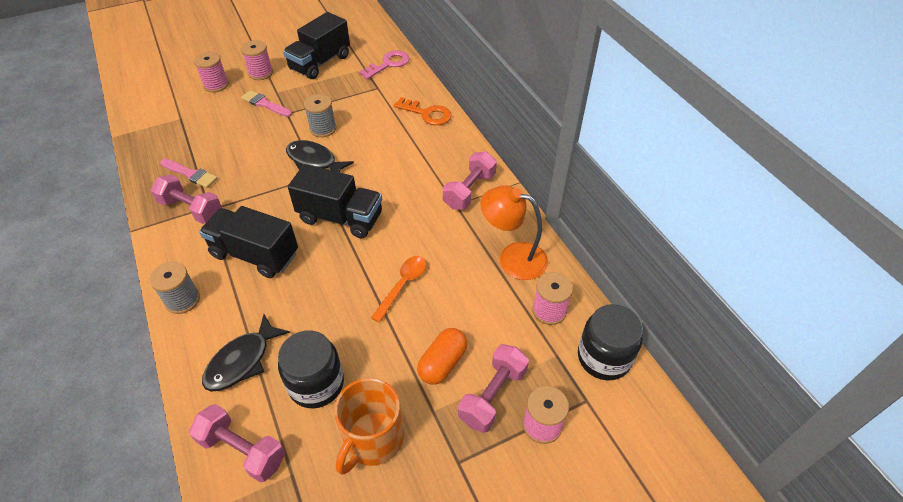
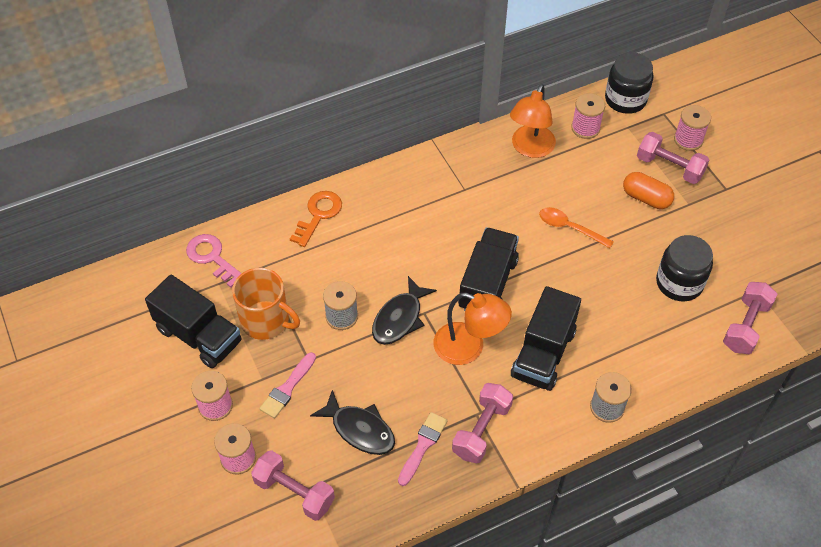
camera: 90 degrees left, 5 degrees up
black fish [202,314,290,392] -> black fish moved to [310,390,395,455]
orange mug [334,378,404,475] -> orange mug moved to [232,268,300,340]
pink dumbbell [443,152,497,210] -> pink dumbbell moved to [251,450,335,521]
none -> orange lamp [434,293,512,365]

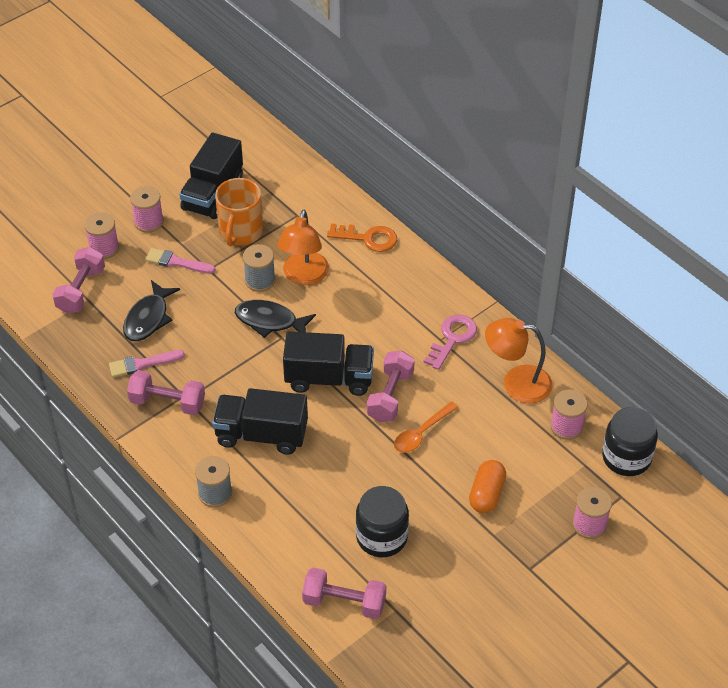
camera: 75 degrees right, 5 degrees down
pink key [186,234,242,288] -> pink key moved to [423,315,477,370]
pink brush [398,412,448,486] -> pink brush turned 150 degrees clockwise [109,350,185,378]
orange lamp [434,293,512,365] -> orange lamp moved to [277,210,329,285]
orange spoon [539,207,614,248] -> orange spoon turned 150 degrees counterclockwise [394,401,458,453]
pink dumbbell [637,132,709,184] -> pink dumbbell moved to [367,350,415,422]

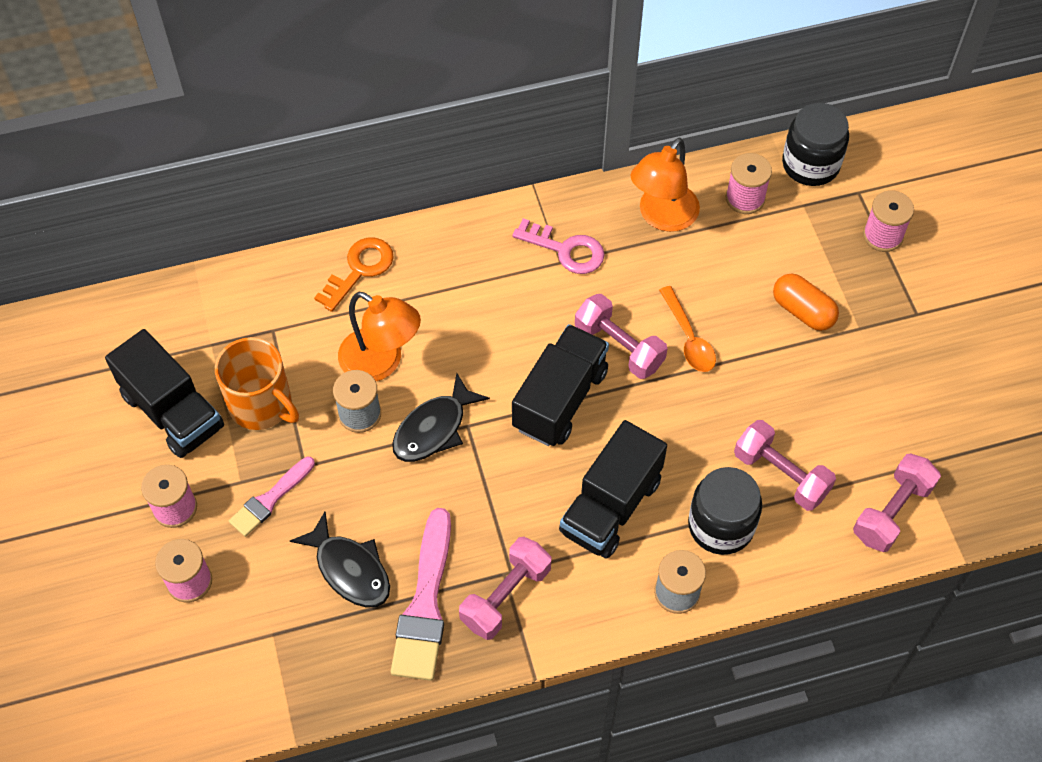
camera: 65 degrees left, 10 degrees up
pink dumbbell [52,247,105,314] -> pink dumbbell moved to [734,420,836,511]
pink brush [109,350,185,378] -> pink brush [391,508,451,681], size x1.67
black jar [356,486,409,557] -> black jar moved to [688,467,762,555]
pink key [423,315,477,370] -> pink key turned 150 degrees clockwise [512,219,605,274]

